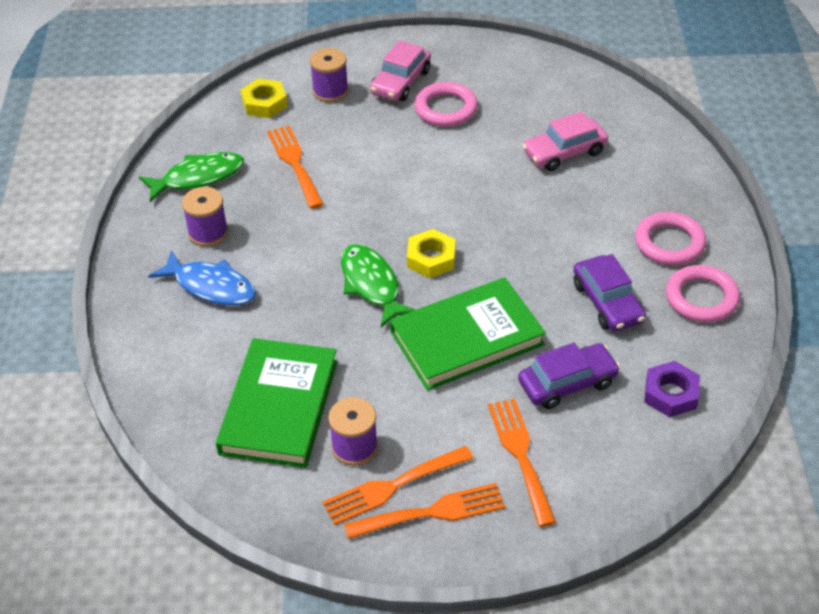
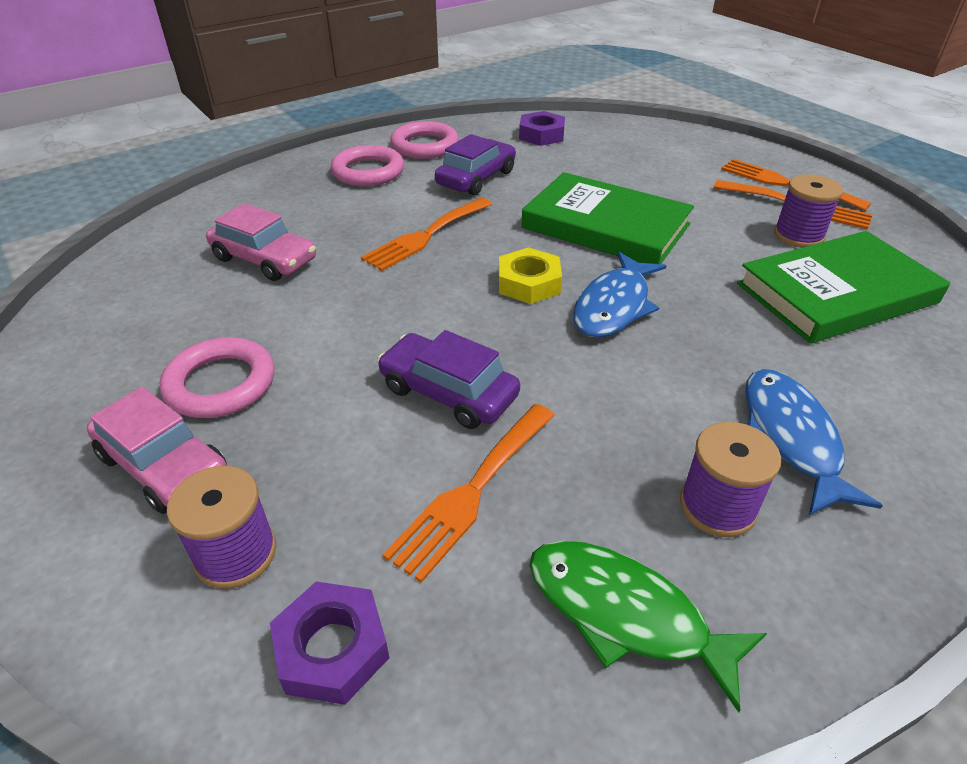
camera: 125 degrees left, 5 degrees down
yellow nut [241,79,288,118] -> purple nut [270,581,389,705]
green fish [341,244,415,327] -> blue fish [573,252,666,338]
pink car [370,40,431,101] -> pink car turned 45 degrees clockwise [87,387,227,514]
orange fork [488,398,556,527] -> orange fork moved to [361,198,492,271]
purple car [518,343,620,409] -> purple car moved to [377,330,520,429]

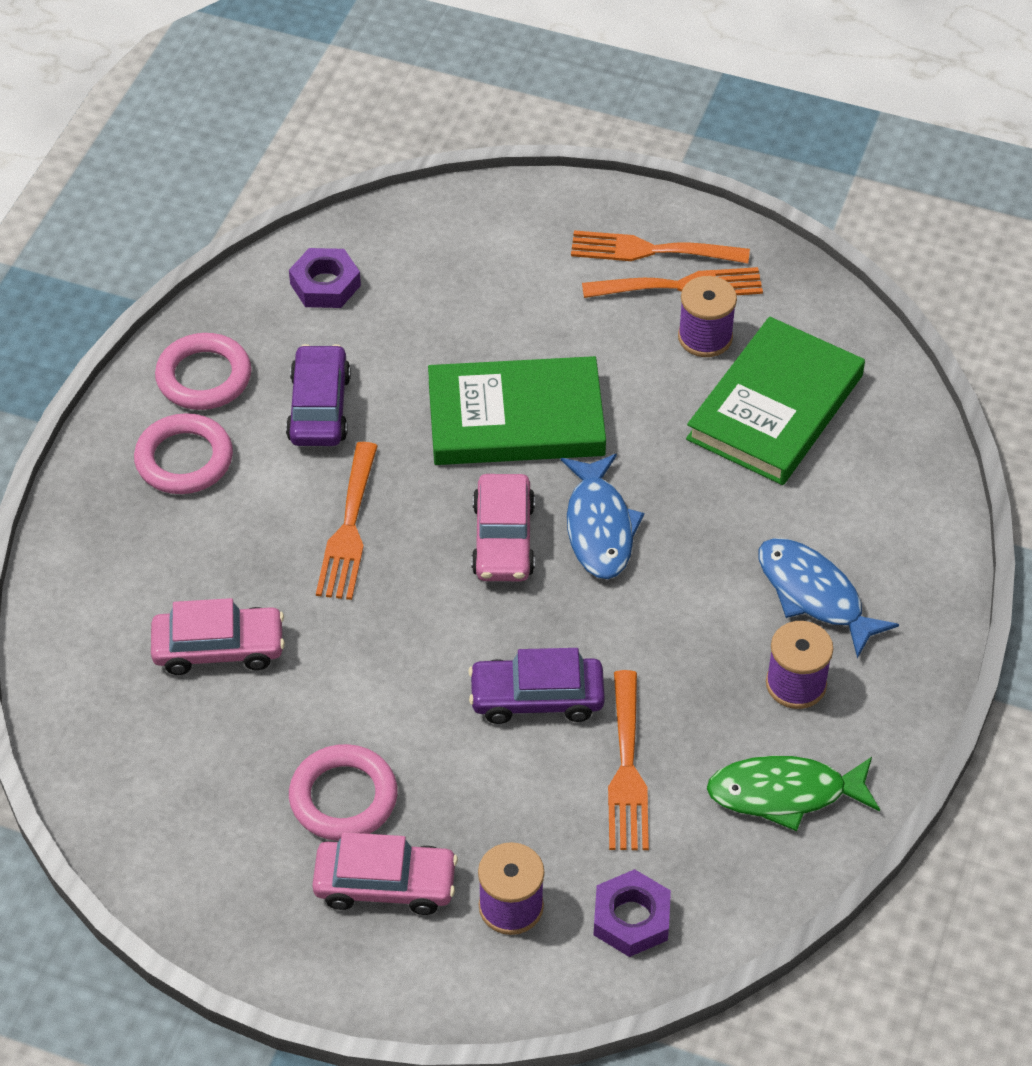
camera: 35 degrees left, 10 degrees up
yellow nut [499,247,562,304] -> pink car [471,474,535,581]

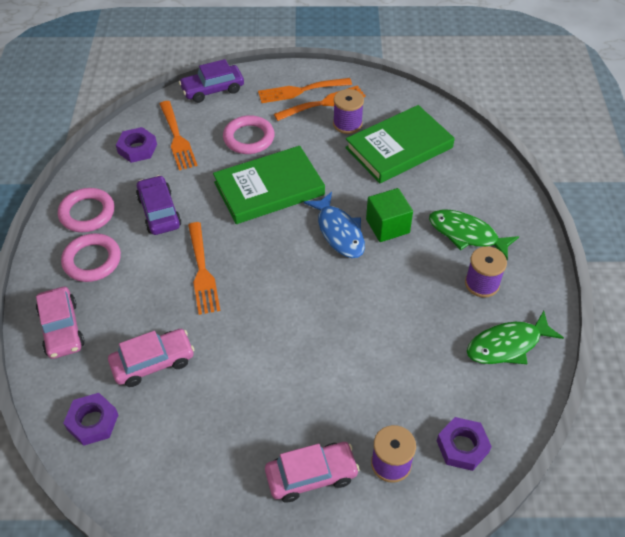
camera: 20 degrees left, 0 degrees up
pink ring [289,744,398,841] -> pink ring moved to [223,115,275,154]
purple car [468,648,605,724] -> purple car moved to [179,59,244,103]
pink car [471,474,535,581] -> pink car moved to [36,287,84,359]
orange fork [608,670,649,850] -> orange fork moved to [160,101,198,170]
green book [686,317,865,485] -> green book turned 45 degrees clockwise [345,105,455,183]
blue fish [759,538,899,659] -> green fish [429,209,519,260]
none -> purple nut [63,393,118,446]
none -> green cube [366,188,413,242]

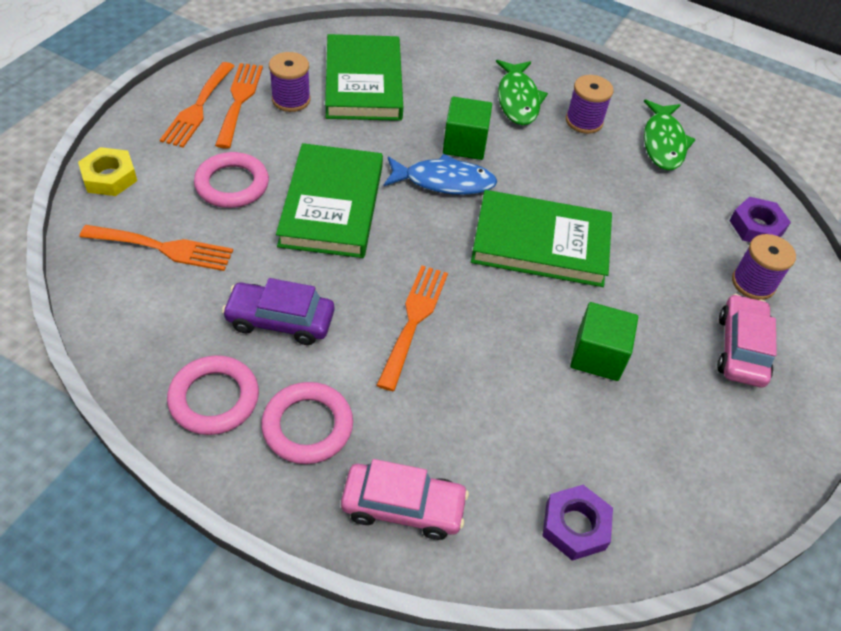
camera: 65 degrees left, 0 degrees up
pink car [108,329,194,387] -> none
purple nut [116,127,157,163] -> none
purple car [179,59,244,103] -> yellow nut [78,147,137,196]
orange fork [188,222,220,315] -> orange fork turned 90 degrees counterclockwise [377,265,448,391]
green fish [429,209,519,260] -> green fish turned 60 degrees counterclockwise [496,60,548,125]
none -> green book [471,190,612,287]
none -> green cube [570,302,638,381]

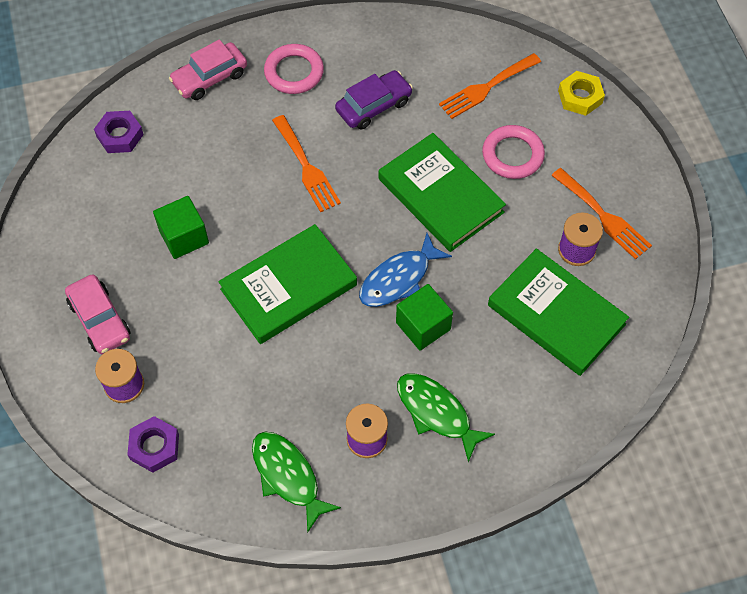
camera: 140 degrees right, 10 degrees up
orange fork [160,62,235,148] -> none
pink ring [167,355,259,435] -> none

